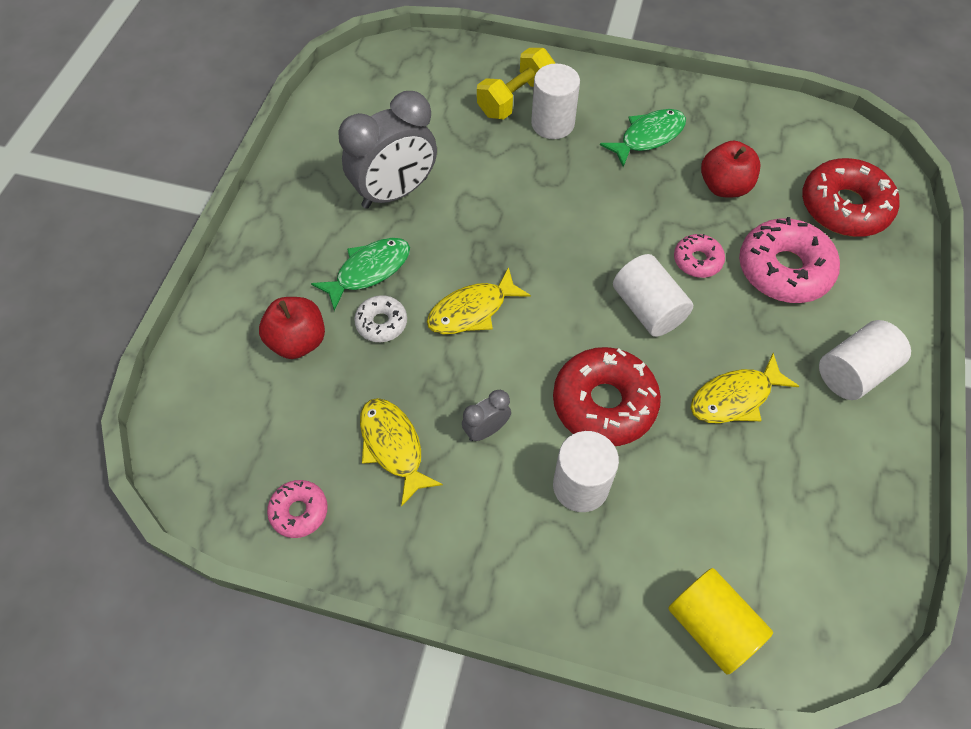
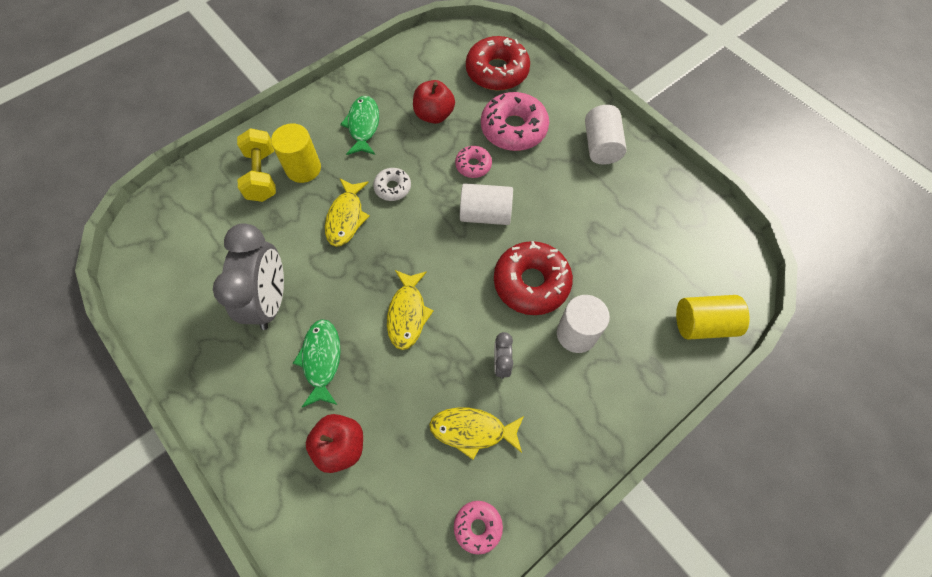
camera: 55 degrees left, 5 degrees up
white donut [354,295,407,342] -> white donut moved to [373,168,411,201]
white cylinder [531,64,580,139] -> yellow cylinder [271,123,321,183]
yellow fish [691,353,799,423] -> yellow fish moved to [325,179,370,247]

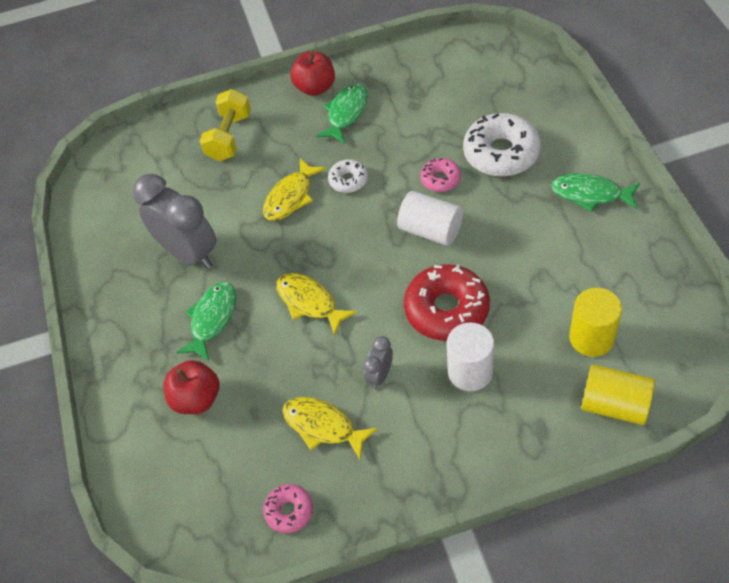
camera: 30 degrees right, 10 degrees down
grey clock [213,223,284,330] -> grey clock turned 75 degrees counterclockwise [133,174,216,269]
yellow cylinder [271,123,321,183] -> yellow cylinder moved to [569,288,622,357]
yellow fish [387,270,434,350] -> yellow fish turned 105 degrees clockwise [276,273,357,336]
red apple [413,80,455,124] -> red apple moved to [290,52,335,96]
red donut [466,36,530,91] -> none
pink donut [481,92,549,151] -> white donut [463,113,541,176]
white cylinder [585,105,627,165] -> green fish [551,173,640,212]

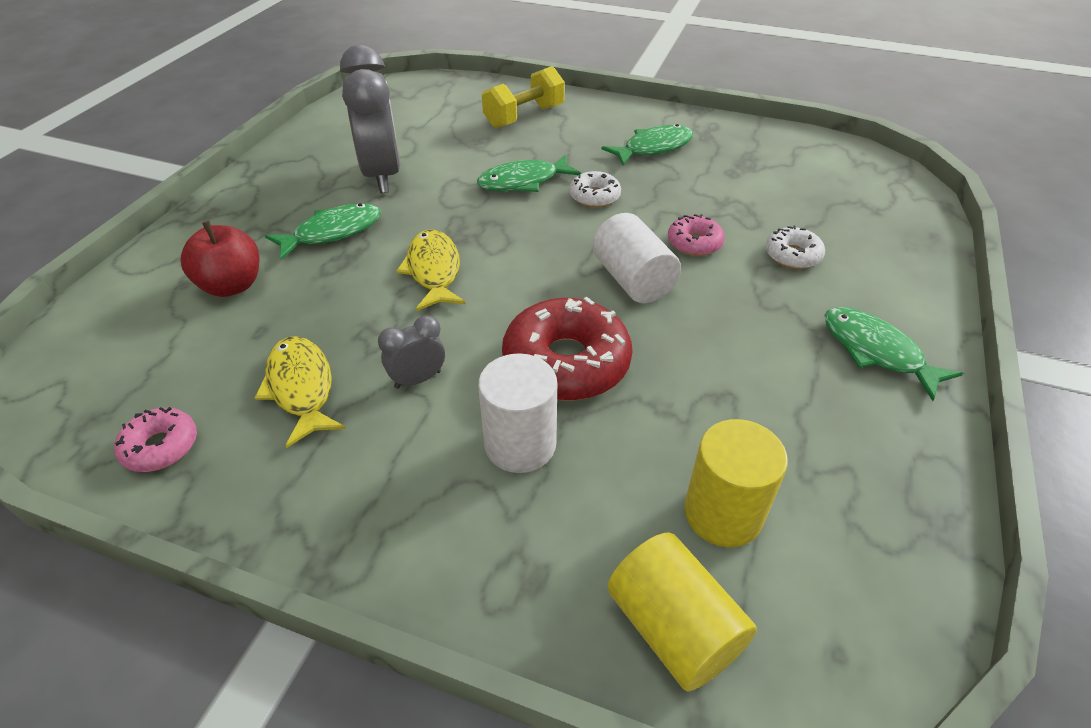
camera: 30 degrees right, 10 degrees down
yellow fish [263,158,326,221] -> green fish [477,154,582,192]
red apple [290,52,335,96] -> none
white donut [463,113,541,176] -> white donut [765,226,825,269], size x0.52

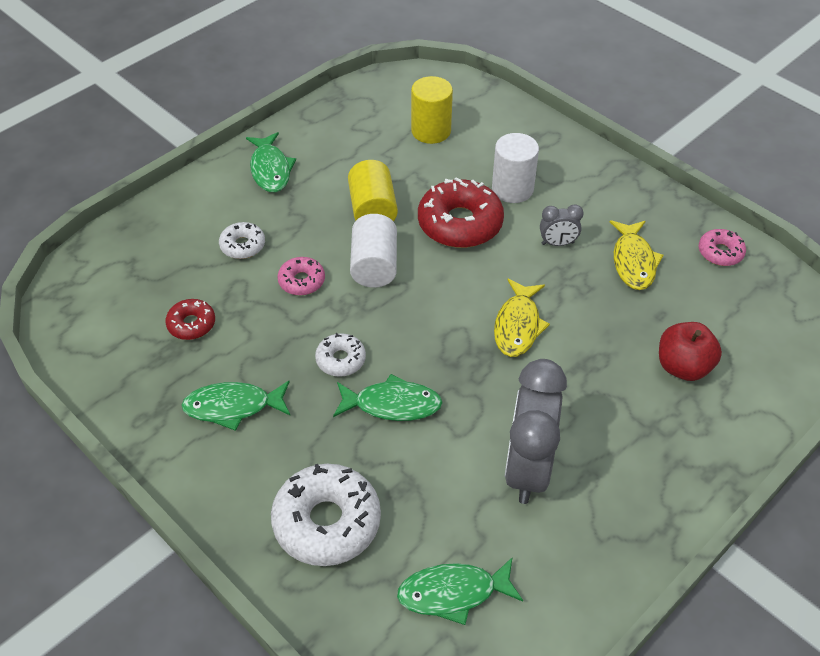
camera: 155 degrees left, 5 degrees up
green fish [265,203,381,260] -> green fish moved to [397,558,523,625]
yellow dumbbell [482,66,565,128] -> white donut [271,464,381,566]
yellow cylinder [607,532,757,691] -> yellow cylinder moved to [348,160,398,221]
none -> red donut [165,299,215,340]

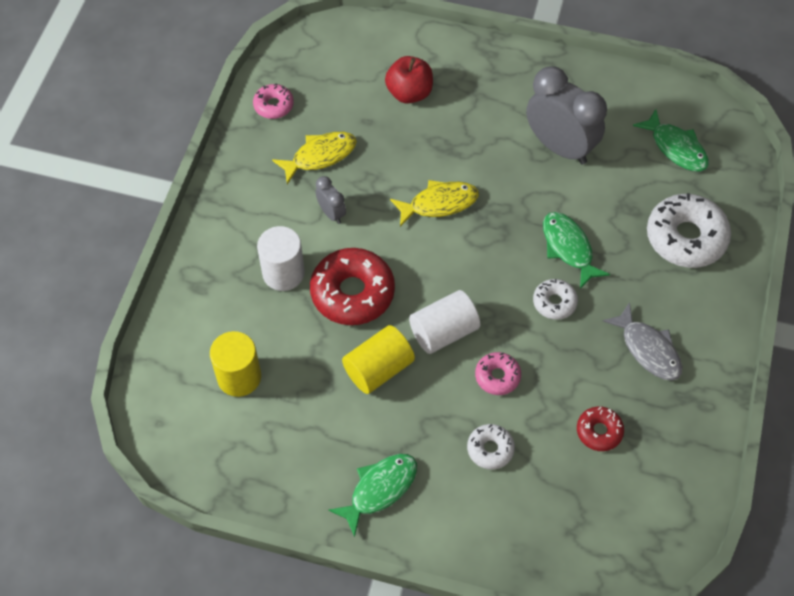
camera: 120 degrees left, 10 degrees up
green fish [181,381,291,431] -> grey fish [603,302,683,381]
grey clock [505,359,567,504] -> grey clock turned 120 degrees counterclockwise [526,66,607,165]

